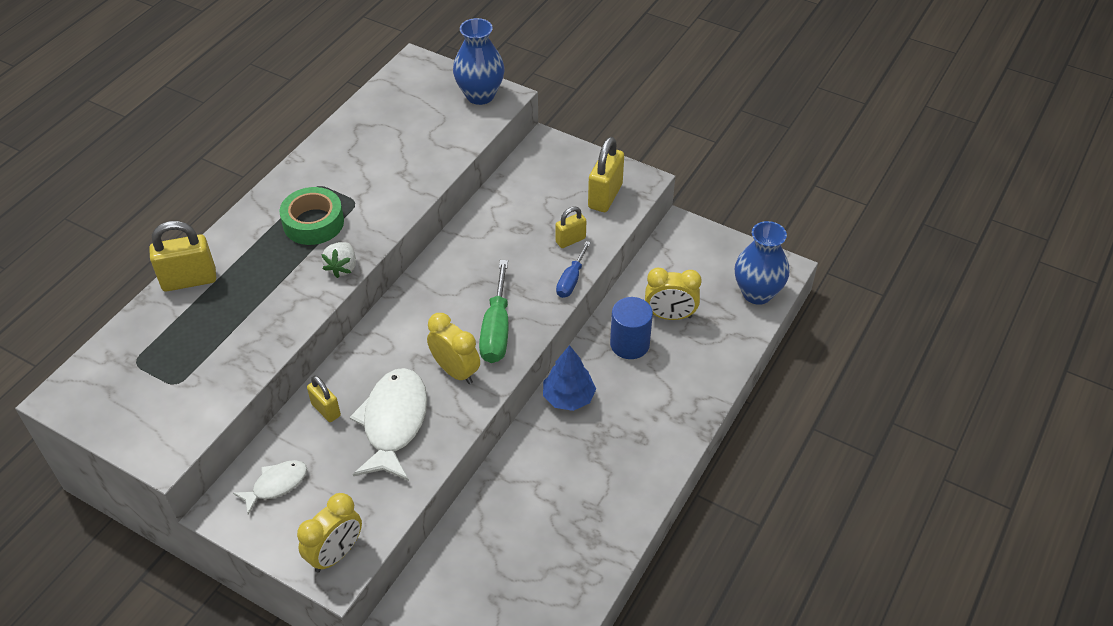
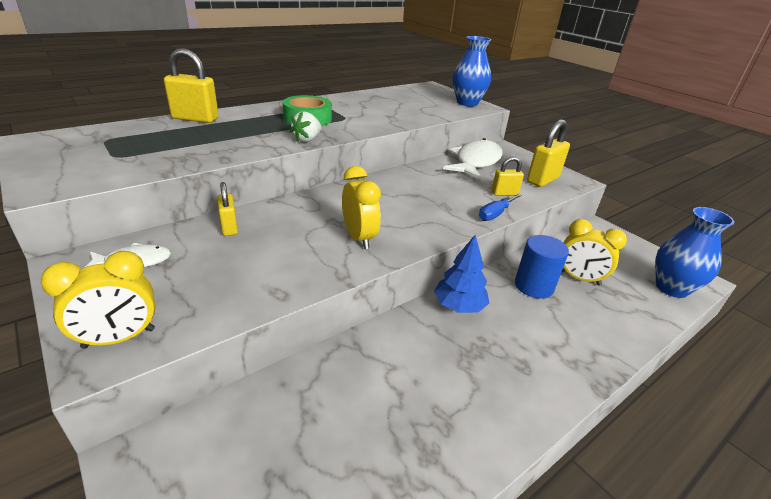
camera: 20 degrees right, 15 degrees down
white fish [349,368,427,481] -> white fish moved to [443,138,502,179]
green screwdriver [479,260,509,363] -> none

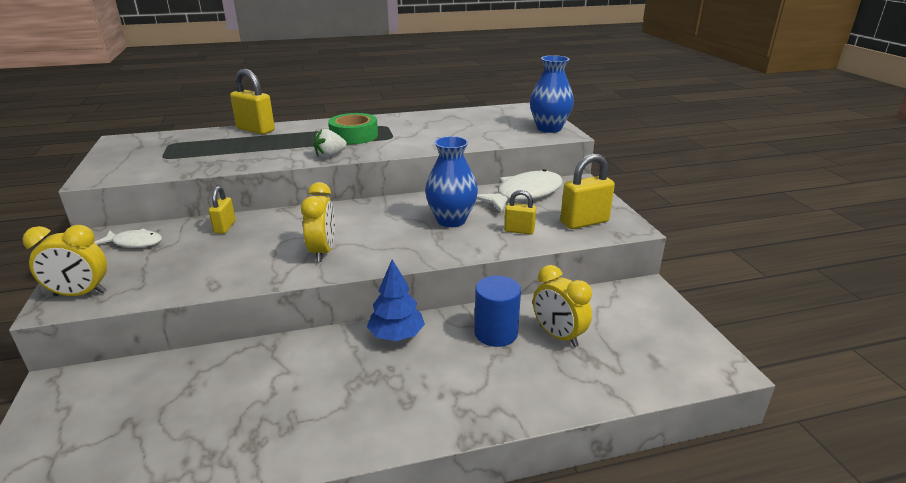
camera: 25 degrees right, 5 degrees down
blue screwdriver [479,193,522,221] -> none
blue vase [655,207,734,298] -> blue vase moved to [425,136,478,227]

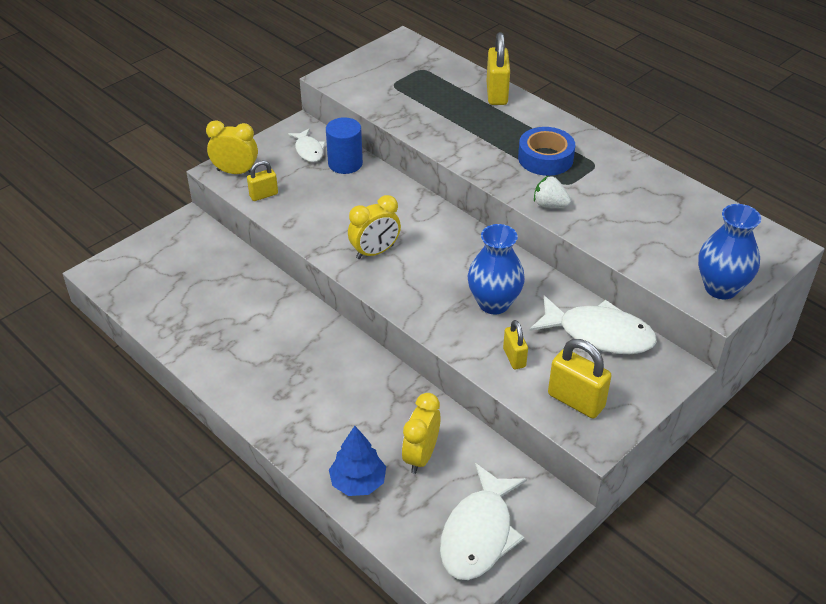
camera: 60 degrees right, 15 degrees up
yellow clock [22,225,107,296] -> yellow clock turned 135 degrees clockwise [206,120,258,174]
yellow padlock [209,186,236,234] -> yellow padlock moved to [247,160,278,201]
white strawberry [313,129,347,158] -> white strawberry moved to [534,176,571,208]
green tape [328,113,378,144] -> blue tape [518,127,575,176]
blue tree [367,259,425,341] -> blue tree moved to [329,426,386,496]
blue cylinder [474,276,521,347] -> blue cylinder moved to [326,117,363,174]
none -> white fish [440,463,527,580]

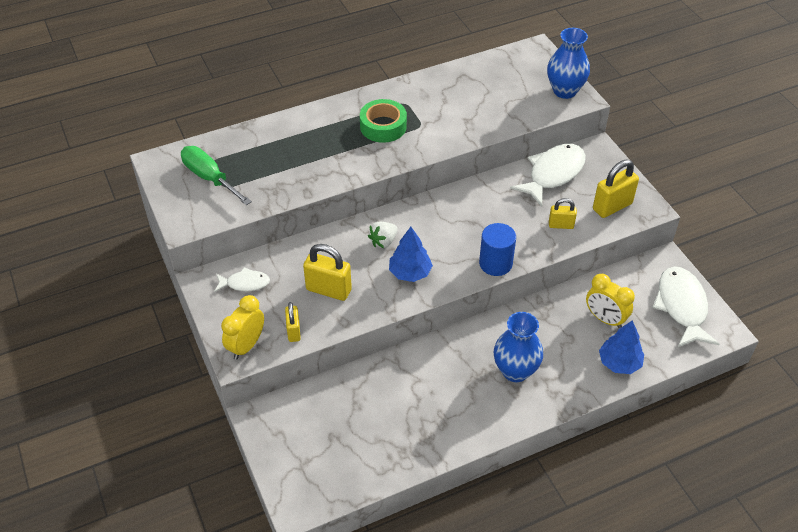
camera: 70 degrees left, 5 degrees up
blue cylinder [326,117,363,174] -> blue cylinder moved to [479,223,516,276]
yellow clock [348,195,401,259] -> blue tree [389,227,433,282]
white fish [440,463,527,580] -> white fish turned 135 degrees counterclockwise [652,266,720,348]
blue vase [468,224,525,314] -> blue vase moved to [494,312,543,382]
yellow padlock [487,32,510,105] -> yellow padlock moved to [303,244,352,301]
blue tape [518,127,575,176] -> green tape [360,99,407,143]
white strawberry [534,176,571,208] -> white strawberry moved to [368,221,398,248]
none -> green screwdriver [181,146,252,205]

